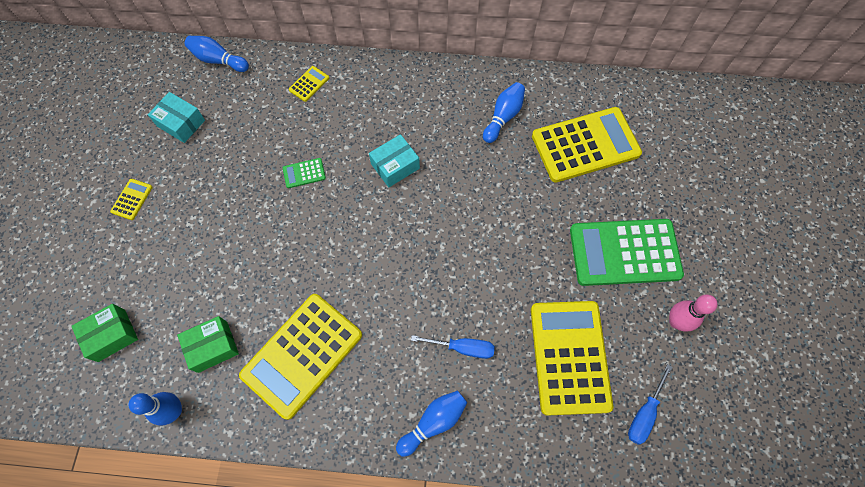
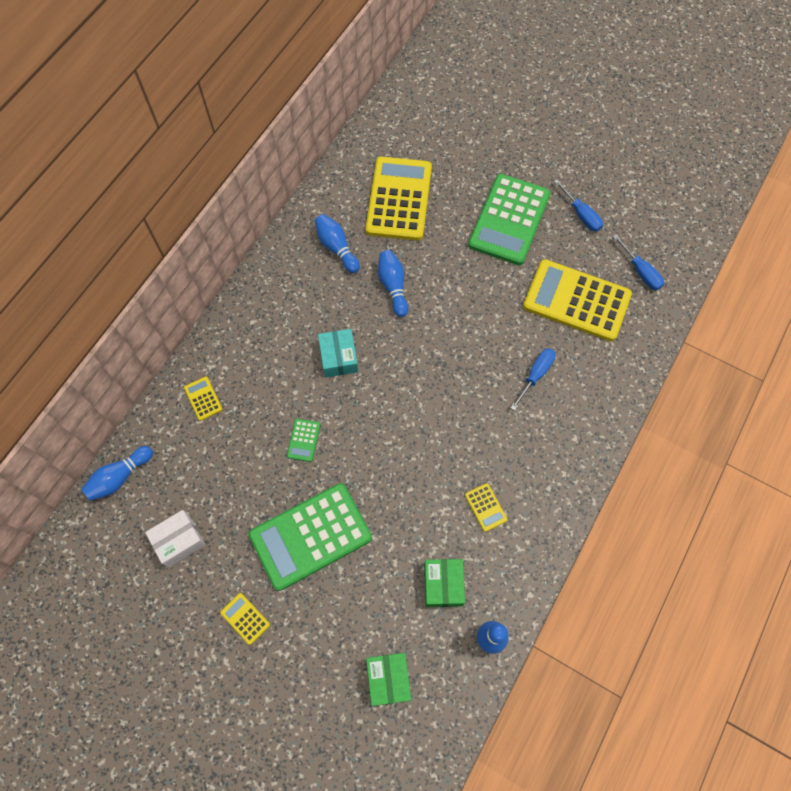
camera: 65 degrees left, 0 degrees up
turquoise box [148,92,205,143] -> white box [145,510,205,567]
yellow calculator [239,294,362,420] -> yellow calculator [465,483,507,532], size x0.41
blue bowling pin [396,390,468,457] -> blue bowling pin moved to [378,250,408,317]
pink bowling pin [669,294,718,332] -> blue screwdriver [554,179,603,232]
none -> green calculator [249,483,372,591]

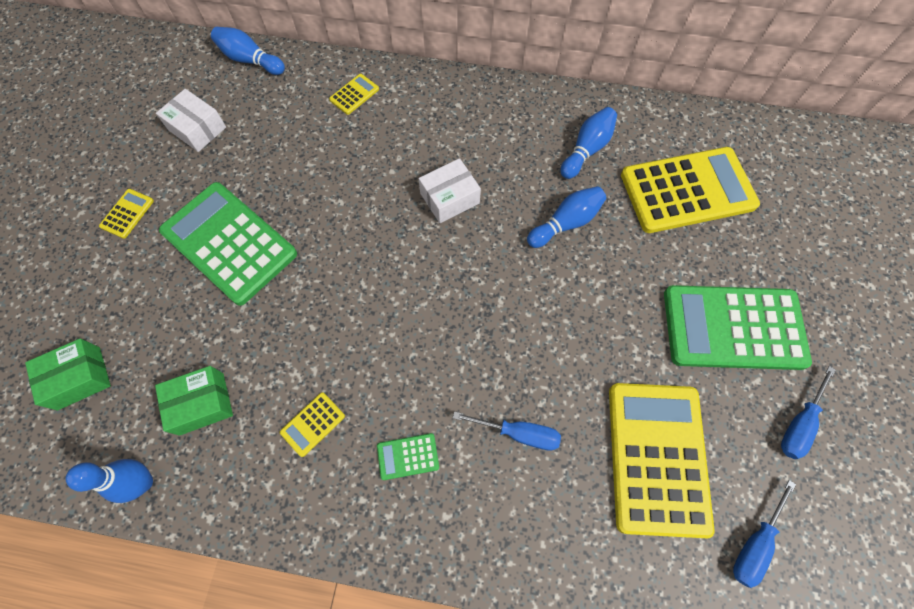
camera: 70 degrees right, 0 degrees up
green calculator [287,419,320,462] -> green calculator moved to [377,433,439,480]
turquoise box [318,329,358,377] -> white box [419,158,481,223]

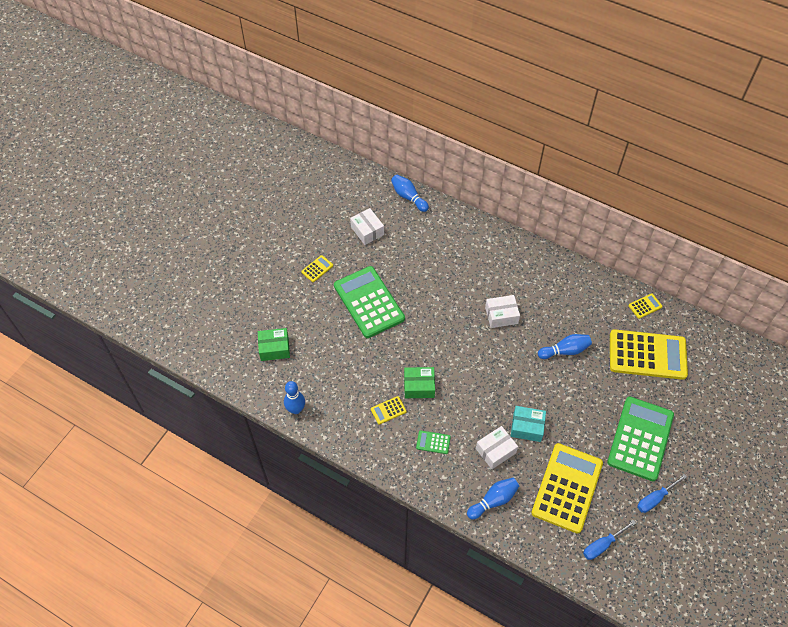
camera: 20 degrees right, 10 degrees down
green box [155,366,233,436] -> green box moved to [404,367,435,398]
yellow calculator [329,74,379,115] -> yellow calculator moved to [628,293,663,319]
blue screwdriver [453,411,561,451] -> white box [476,426,518,469]
blue bowling pin [560,107,617,179] -> blue bowling pin moved to [467,478,519,519]
green calculator [664,285,812,370] -> green calculator turned 90 degrees clockwise [607,396,674,481]
none -> turquoise box [511,406,546,442]

